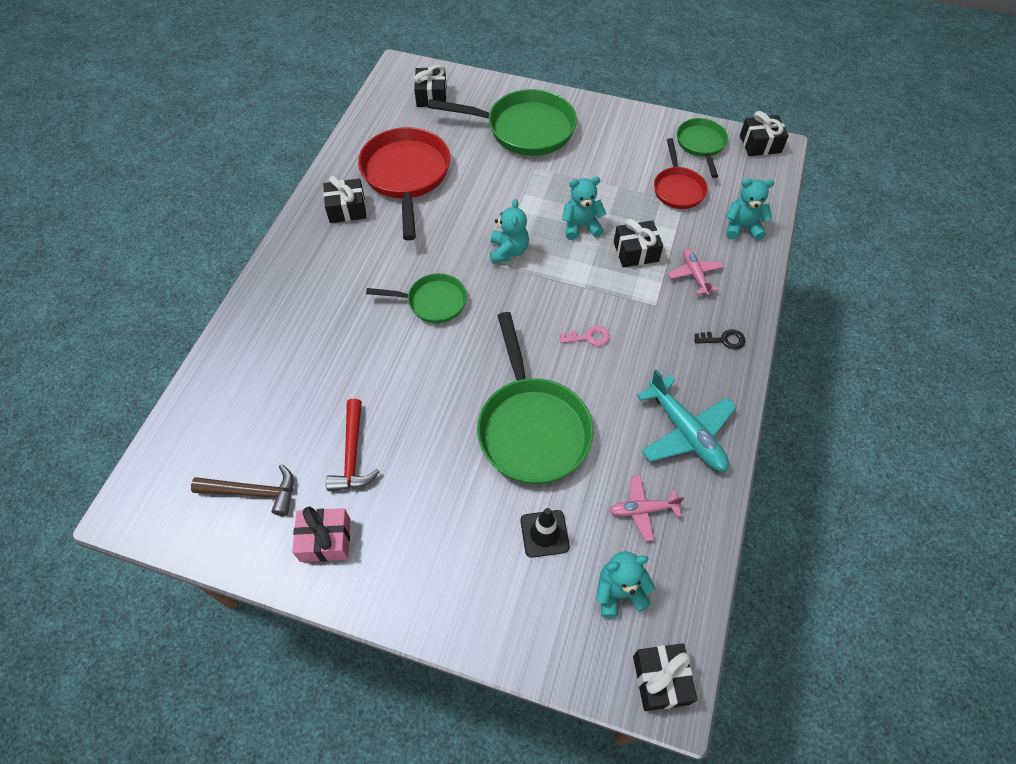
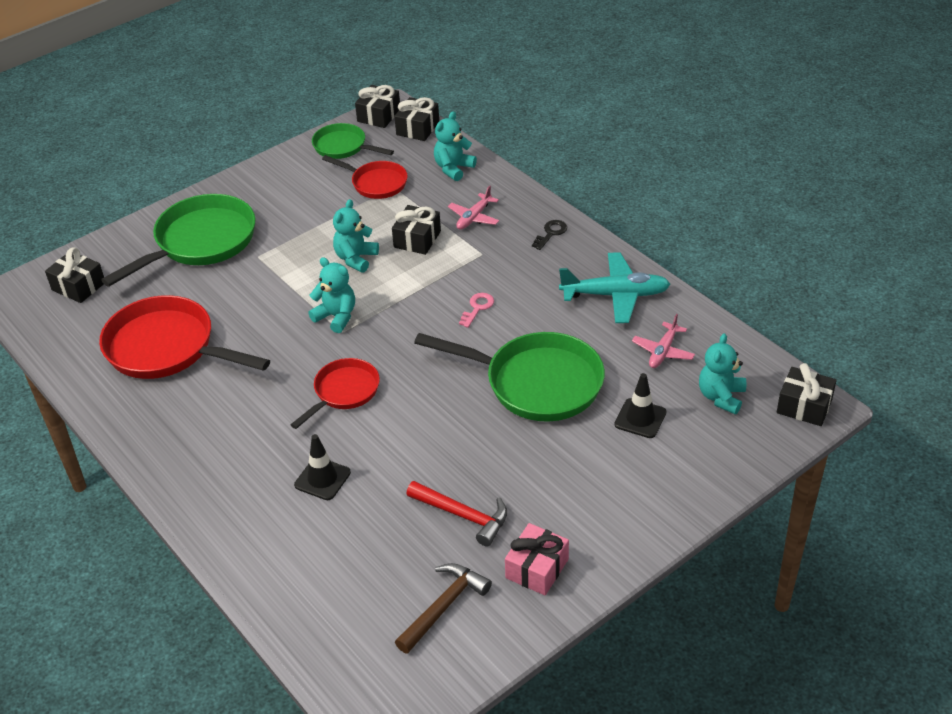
camera: 55 degrees left, 15 degrees down
black gift [323,176,367,223] -> black gift moved to [394,97,439,141]
green pan [366,273,467,323] -> red pan [291,358,380,429]
pink plane [668,248,724,295] -> pink plane turned 75 degrees counterclockwise [448,186,499,230]
none -> black traffic cone [294,434,351,500]

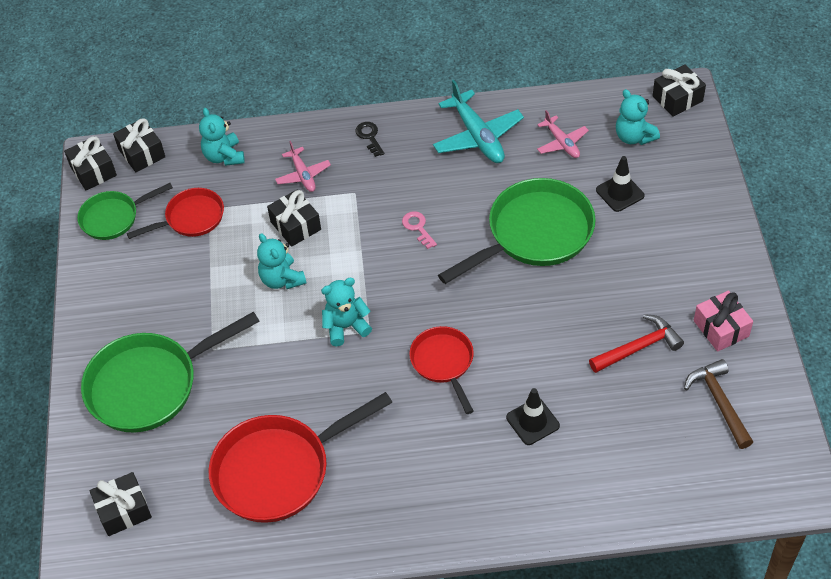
camera: 55 degrees left, 10 degrees up
green pan [101,194,256,287] -> green pan turned 105 degrees counterclockwise [81,311,260,433]
turquoise plane [559,252,670,323] -> turquoise plane turned 120 degrees clockwise [433,80,524,163]

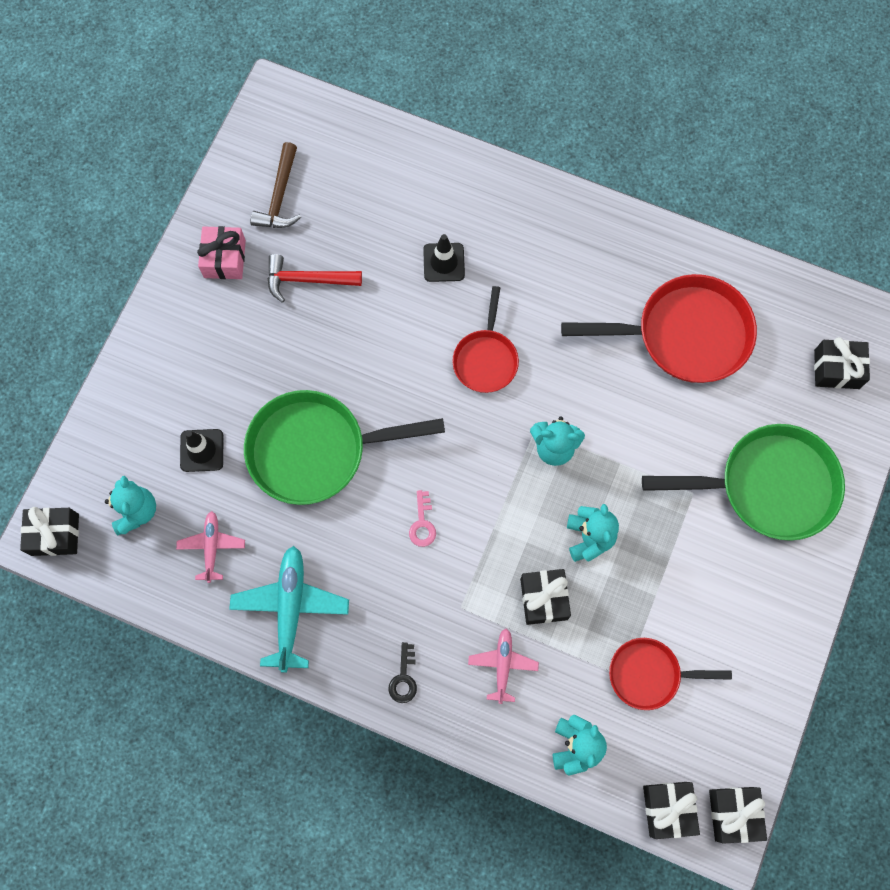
camera: 155 degrees left, 20 degrees up
green pan [77,183,173,240] -> none

